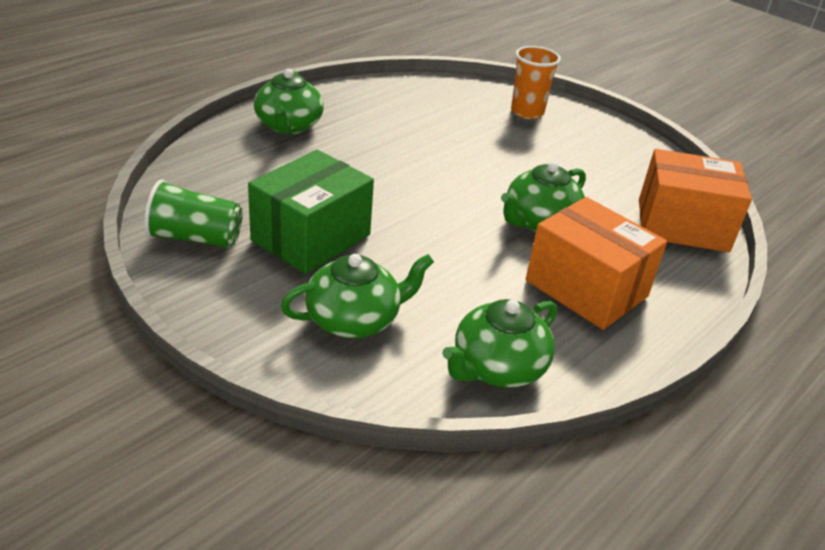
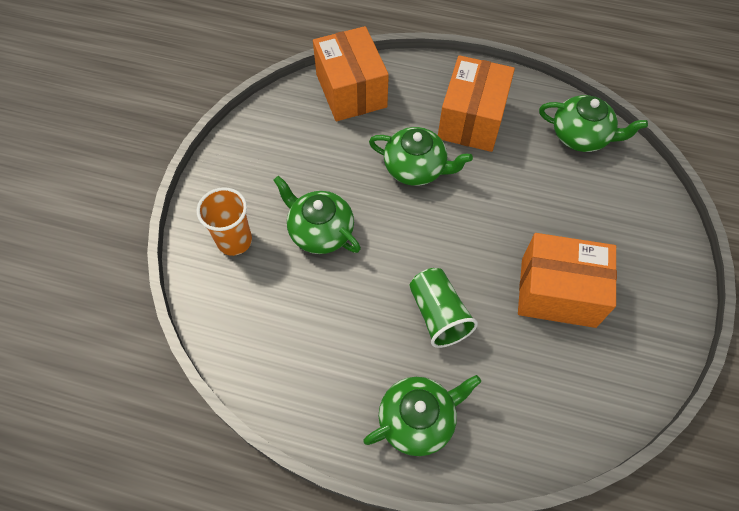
camera: 115 degrees left, 25 degrees up
green cup [144,179,243,248] -> green cup moved to [409,268,478,348]
green box [248,150,374,274] -> orange box [518,233,617,328]
green teapot [281,254,434,338] -> green teapot moved to [273,176,361,254]

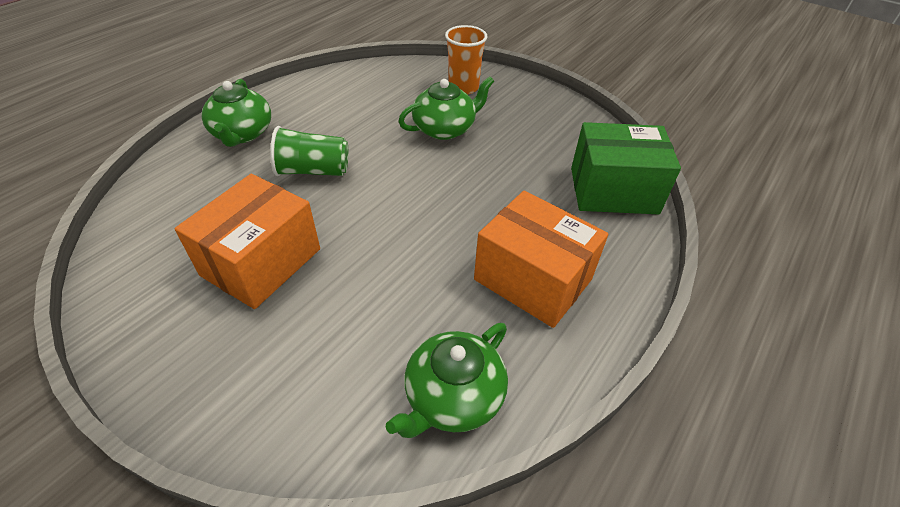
camera: 110 degrees right, 15 degrees down
orange box [313,26,389,121] -> green box [571,122,681,214]
green teapot [369,127,473,186] -> none

